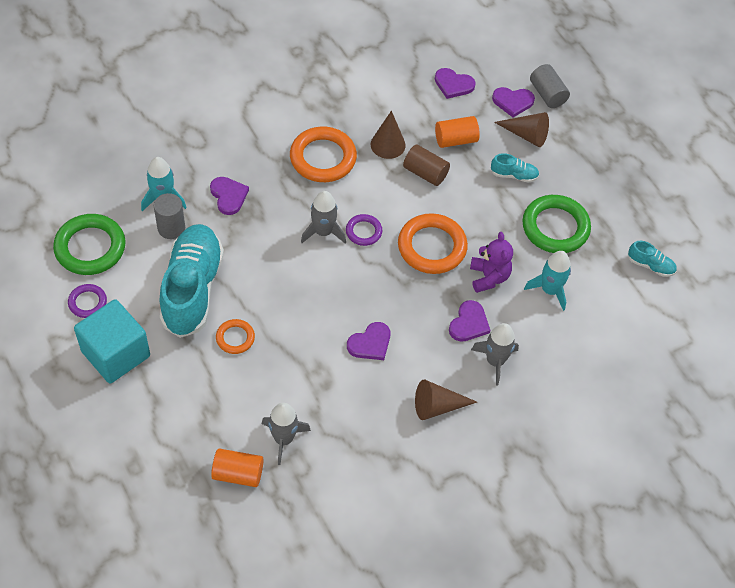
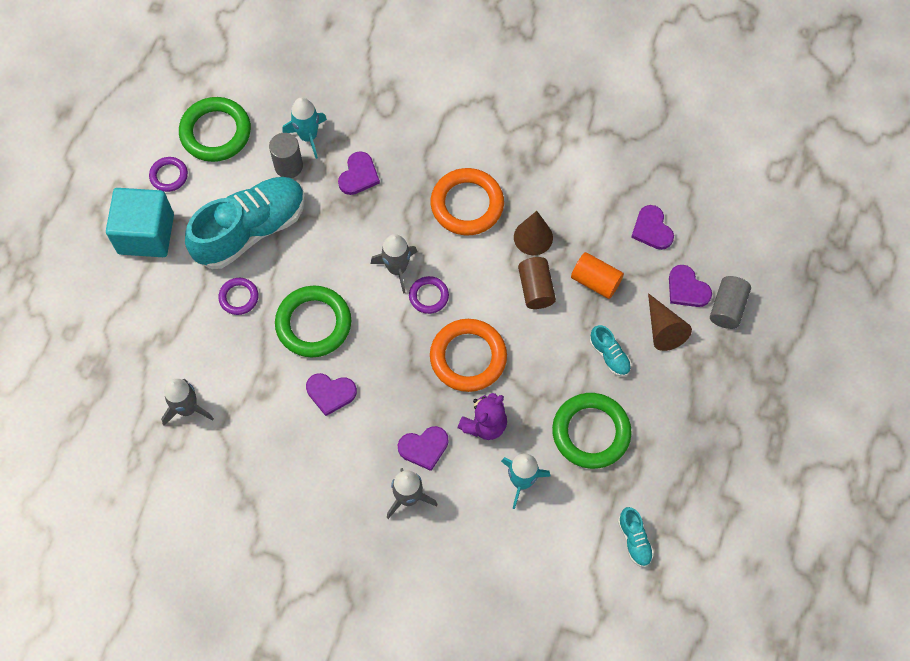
camera: 50 degrees right, 10 degrees up
orange cylinder [211,448,263,487] -> none
orange ring [216,319,255,354] -> purple ring [218,278,258,315]
brown cone [415,380,477,420] -> none
none -> green ring [275,286,351,358]

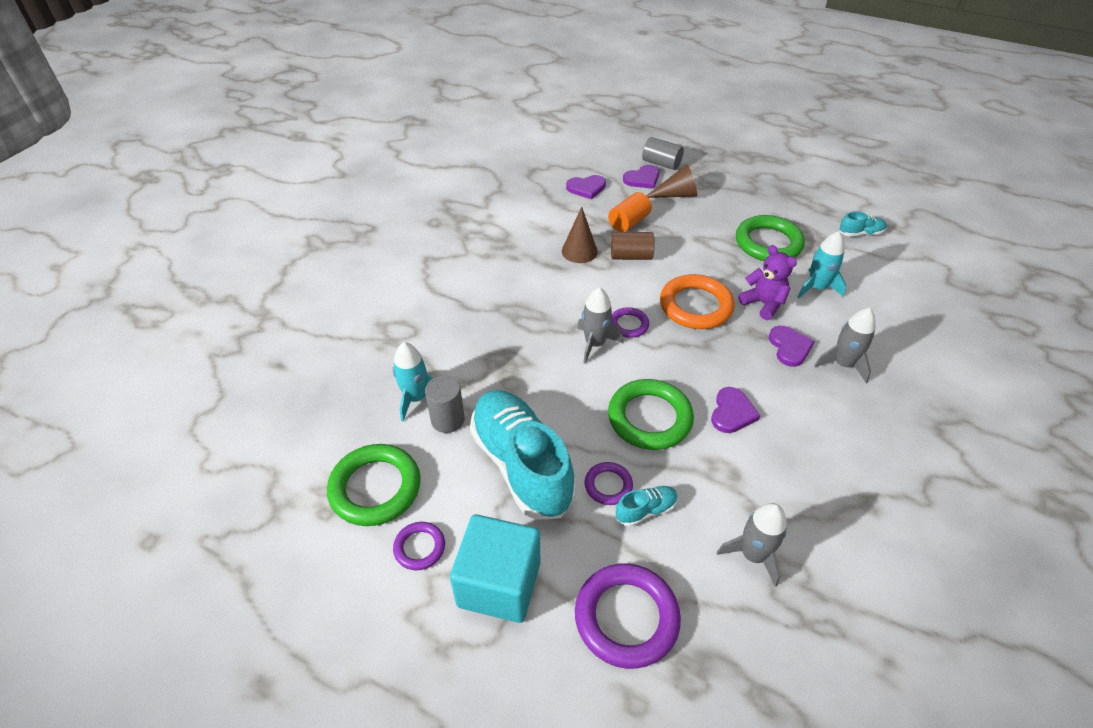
camera: 80 degrees left, 20 degrees down
purple heart [338,151,380,195] -> none
orange ring [431,168,504,235] -> none
turquoise shoe [590,325,631,377] -> turquoise shoe moved to [616,486,678,527]
none -> purple ring [575,563,681,669]

